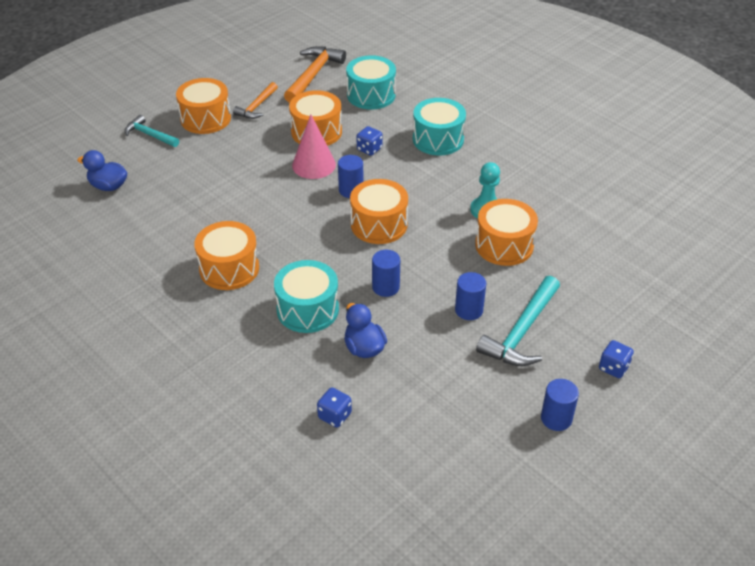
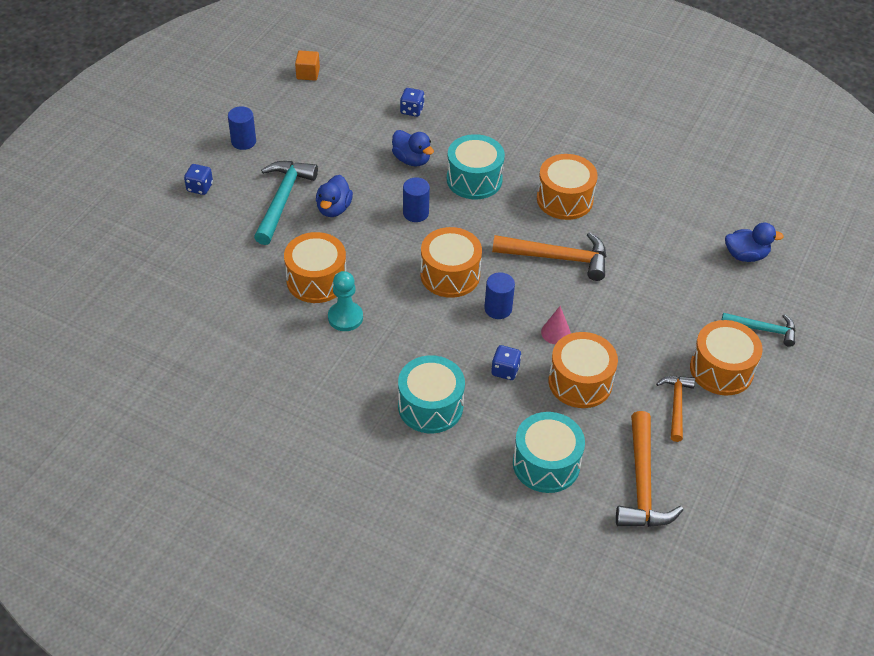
camera: 160 degrees right, 5 degrees up
pink cone [292,114,336,179] -> pink cone [541,306,571,344], size x0.58
blue cylinder [455,272,486,320] -> blue duck [316,175,353,217]
none -> orange cube [295,51,320,81]
none -> orange hammer [492,232,607,281]

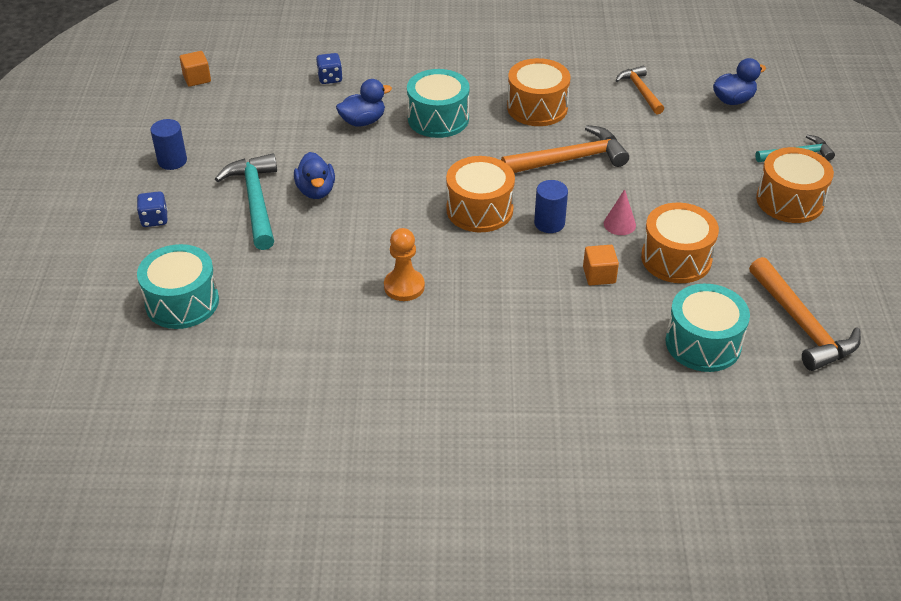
camera: 25 degrees left, 5 degrees down
orange drum [284,232,346,303] -> none
turquoise pawn [328,271,363,331] -> orange pawn [384,228,425,301]
blue duck [392,130,434,166] -> blue duck turned 45 degrees counterclockwise [336,79,392,127]
turquoise drum [398,355,465,433] -> turquoise drum moved to [137,244,219,329]
blue cylinder [403,177,430,222] -> none
blue dice [491,345,521,380] -> orange cube [583,245,619,285]
orange hammer [656,376,695,442] -> orange hammer moved to [616,65,664,114]

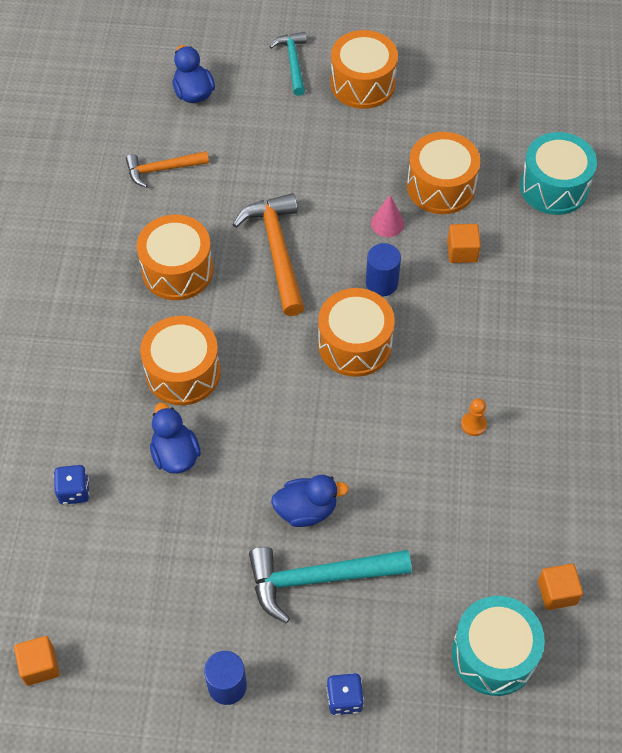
camera: 85 degrees left, 15 degrees up
orange pawn [384,228,425,301] -> orange pawn [461,398,487,436], size x0.59
turquoise drum [407,69,470,138] -> orange drum [140,316,221,405]
orange hammer [749,257,861,371] -> none
none -> orange cube [538,564,583,610]

